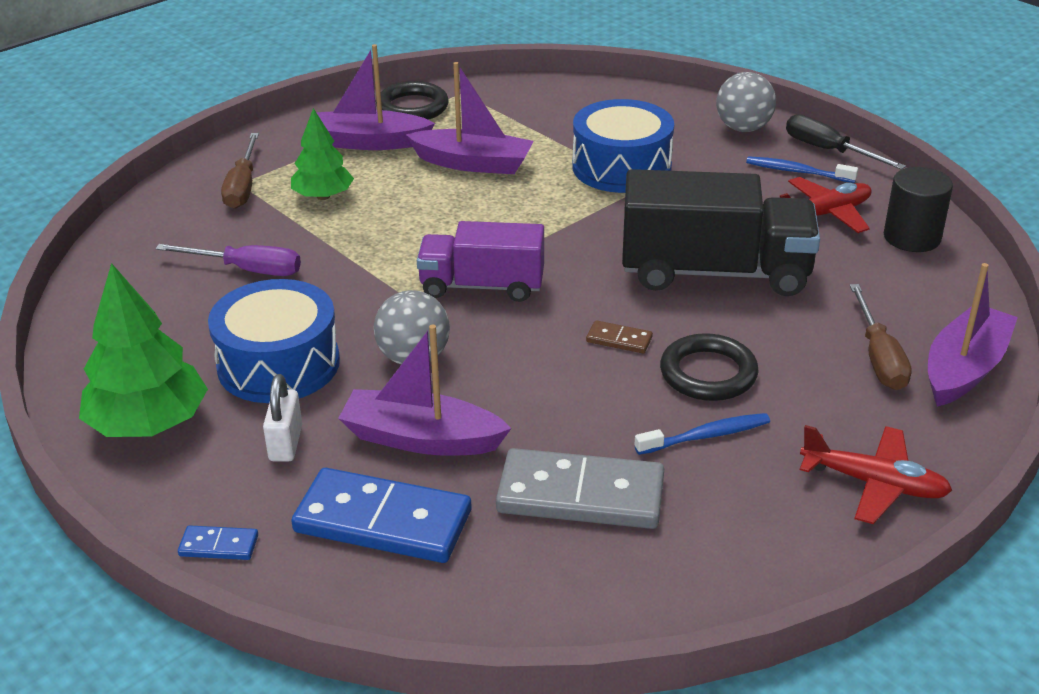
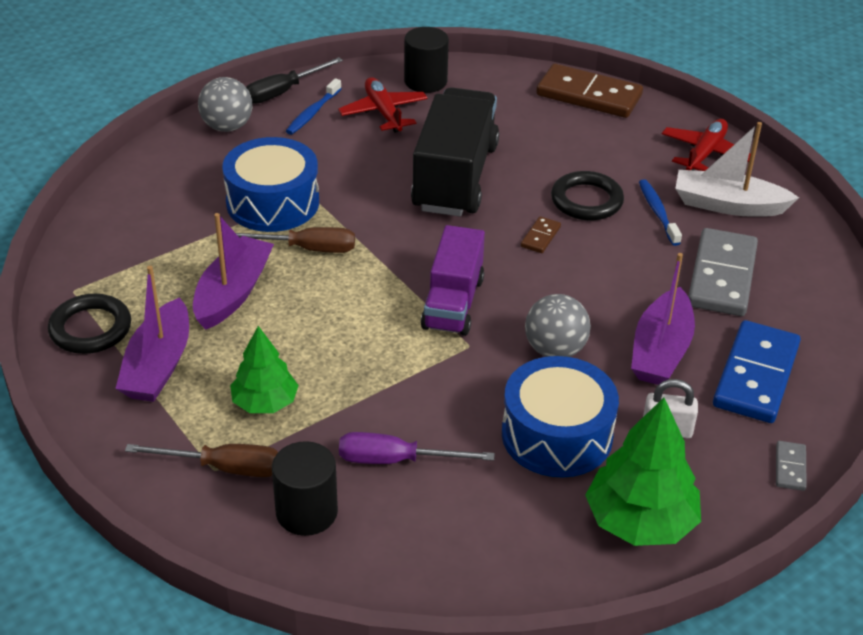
camera: 85 degrees left, 5 degrees up
purple screwdriver [155,244,301,276] -> purple screwdriver turned 105 degrees counterclockwise [339,432,495,464]
blue domino [178,525,258,560] -> grey domino [776,441,807,491]
brown screwdriver [850,284,912,390] -> brown screwdriver moved to [236,227,355,253]
purple boat [928,263,1018,407] -> brown domino [536,64,643,118]
none -> black cylinder [272,441,338,536]
none -> white boat [675,122,799,217]

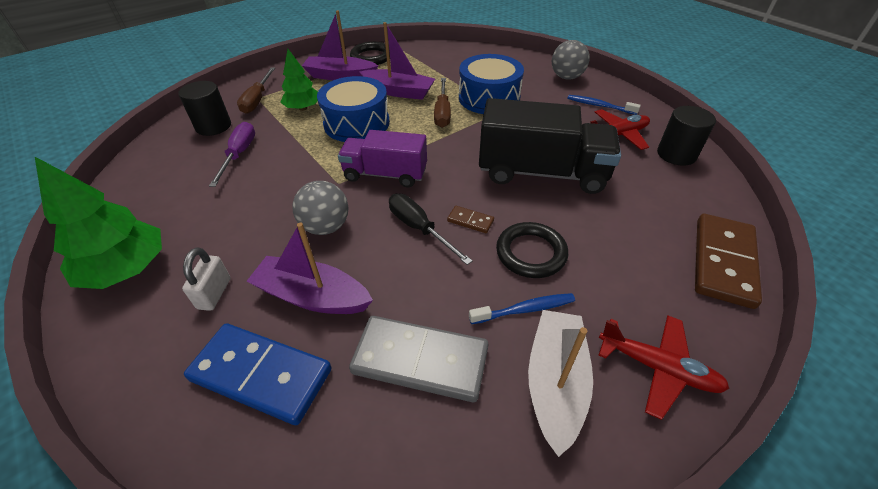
camera: 90 degrees right, 5 degrees up
black screwdriver [246,57,343,104] -> black screwdriver moved to [389,194,473,265]
blue drum [502,356,619,478] -> blue drum moved to [317,76,390,142]
grey domino [776,441,807,491] -> none

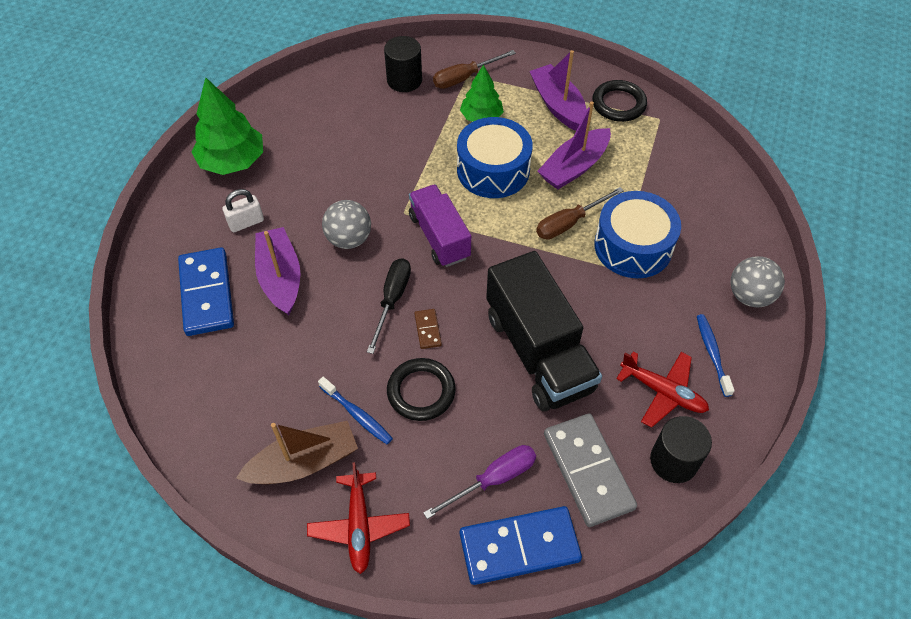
camera: 55 degrees right, 10 degrees up
purple screwdriver [209,122,255,187] -> purple screwdriver moved to [423,445,536,519]
grey domino [349,316,489,402] -> grey domino moved to [544,413,637,527]
purple boat [359,22,435,100] -> purple boat turned 60 degrees clockwise [537,101,611,189]
white boat [528,310,593,457] -> brown boat [236,421,358,484]
brown domino [695,214,762,309] -> blue domino [460,506,582,585]

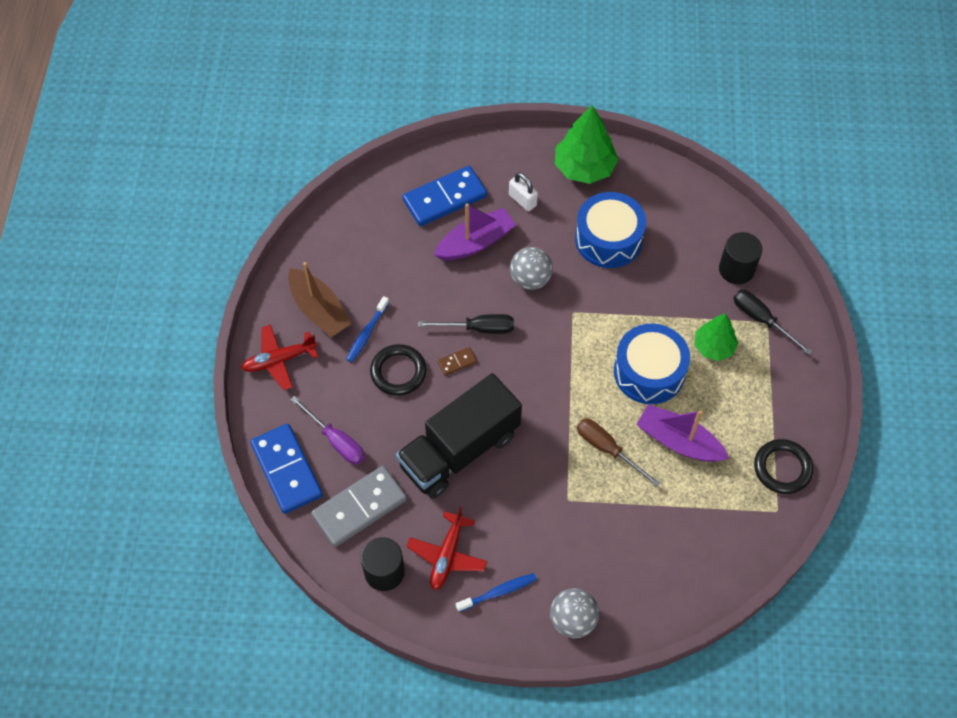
camera: 75 degrees right, 5 degrees up
purple truck [409,184,471,267] -> none
brown screwdriver [433,50,516,89] -> black screwdriver [733,290,813,355]
purple boat [529,50,587,131] -> none
blue drum [594,191,681,278] -> blue drum moved to [575,192,646,268]

